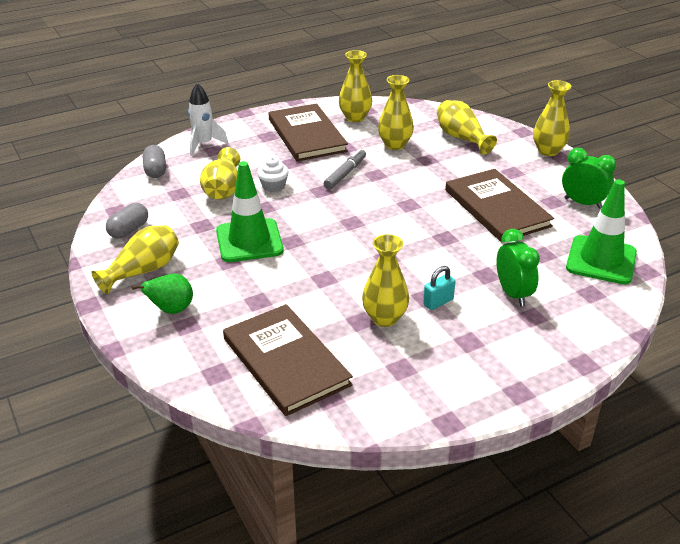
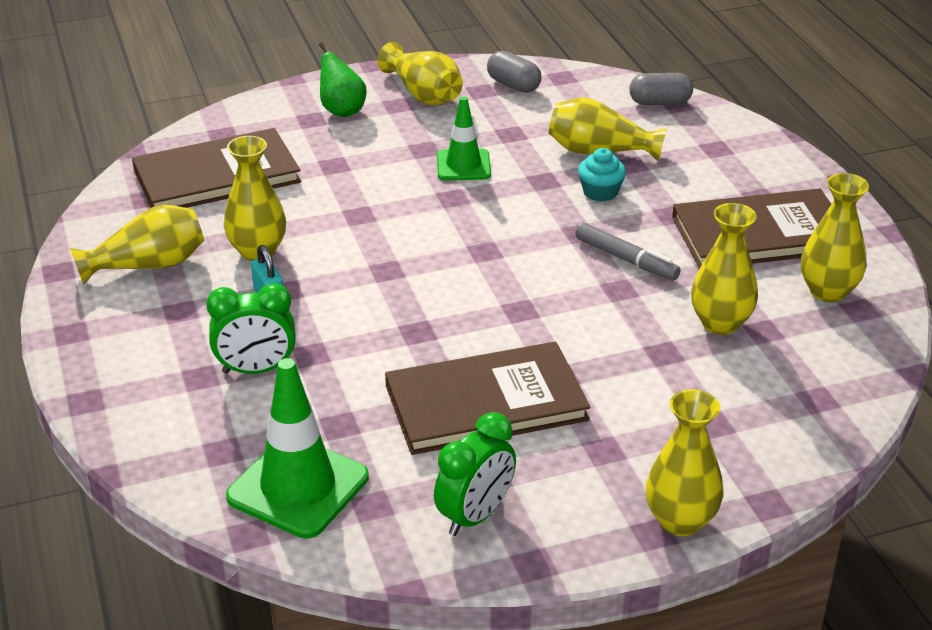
camera: 100 degrees right, 0 degrees up
white rocket [188,83,228,156] -> none
green traffic cone [216,161,283,262] -> green traffic cone [437,97,491,181], size x0.63
white cupcake [257,157,289,192] -> turquoise cupcake [578,148,626,202]
yellow vase [437,100,497,155] -> yellow vase moved to [70,205,204,285]

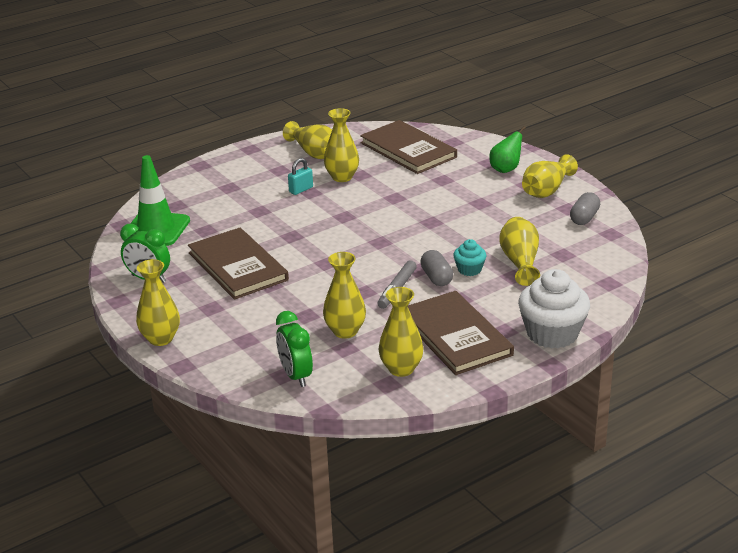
camera: 75 degrees right, 5 degrees down
green clock [206,283,296,374] -> green clock moved to [276,311,313,387]
green traffic cone [437,97,491,181] -> none
grey capsule [629,73,693,105] -> grey capsule moved to [420,250,453,286]
none -> white cupcake [518,269,590,349]

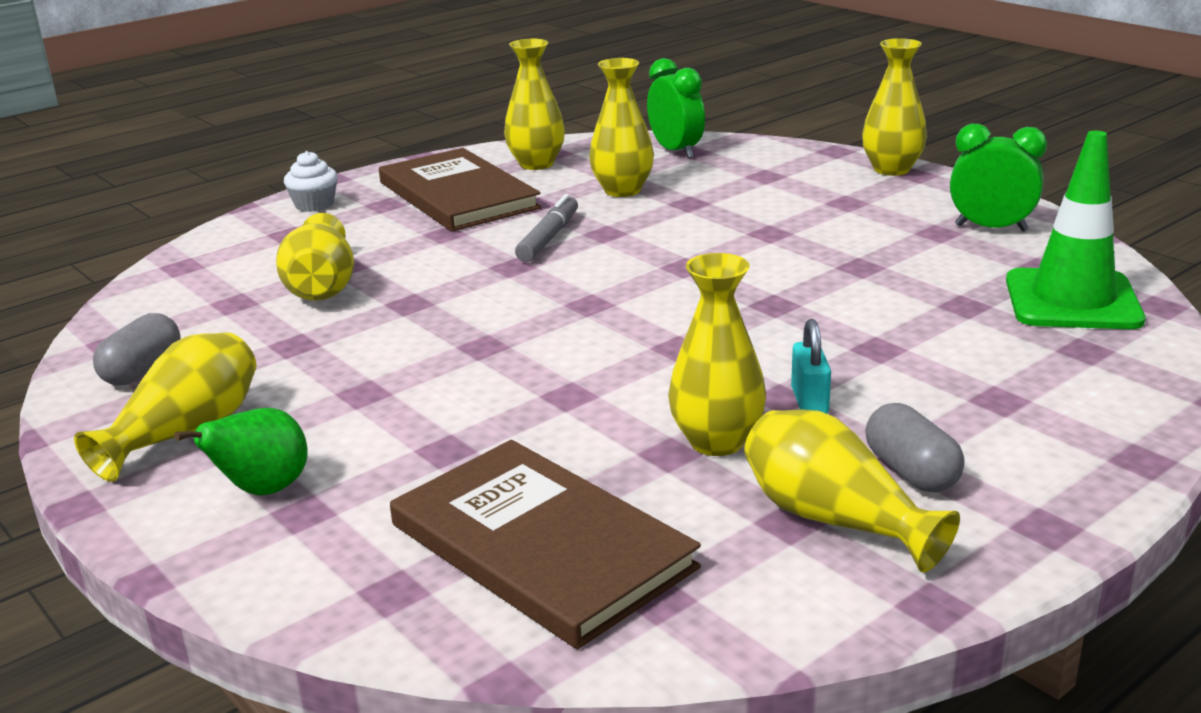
camera: 175 degrees right, 5 degrees down
brown book [188,228,289,300] -> none
turquoise padlock [288,158,313,195] -> turquoise padlock turned 45 degrees counterclockwise [791,319,831,414]
grey capsule [420,250,453,286] -> grey capsule moved to [865,403,965,493]
turquoise cupcake [453,239,486,276] -> none
white cupcake [518,269,590,349] -> white cupcake [284,151,338,212], size x0.50

